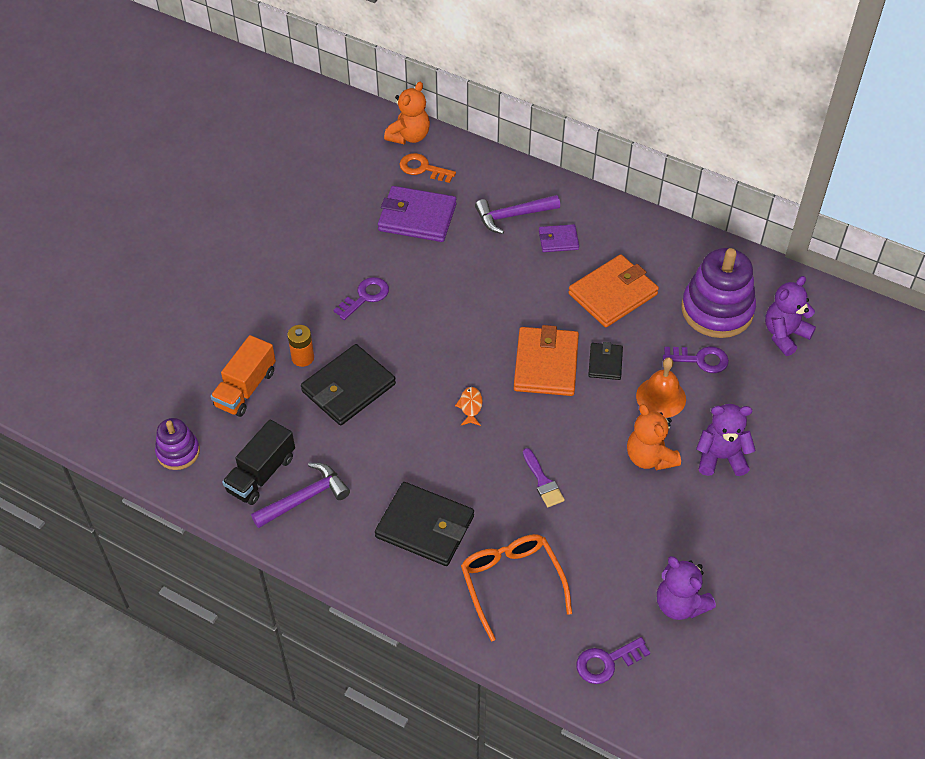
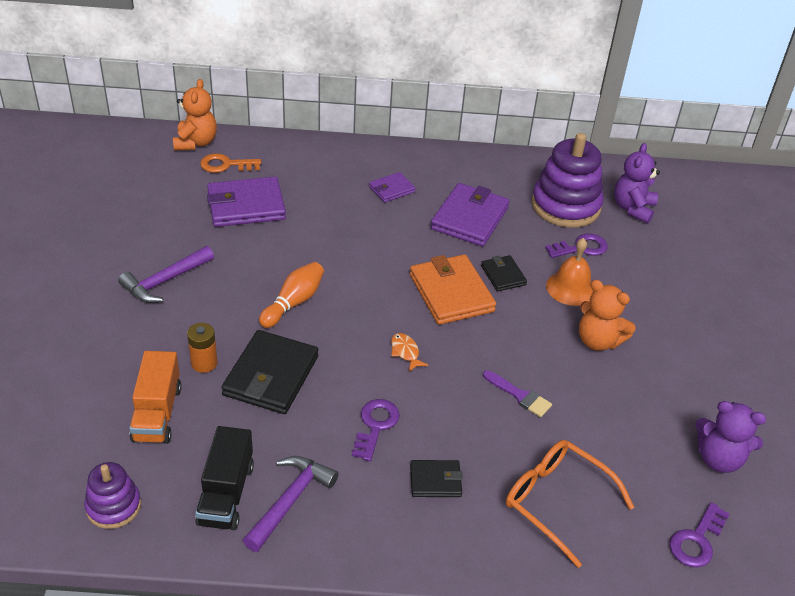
camera: 30 degrees left, 10 degrees down
purple key [334,277,389,320] -> purple key moved to [352,399,400,461]
black wallet [375,482,474,566] -> black wallet [410,460,463,497], size x0.54
purple hammer [475,195,560,234] -> purple hammer moved to [118,246,214,303]
orange wallet [568,254,659,327] -> purple wallet [431,183,510,246]
purple teddy bear [696,404,756,476] -> none
none -> orange bowling pin [259,262,324,328]

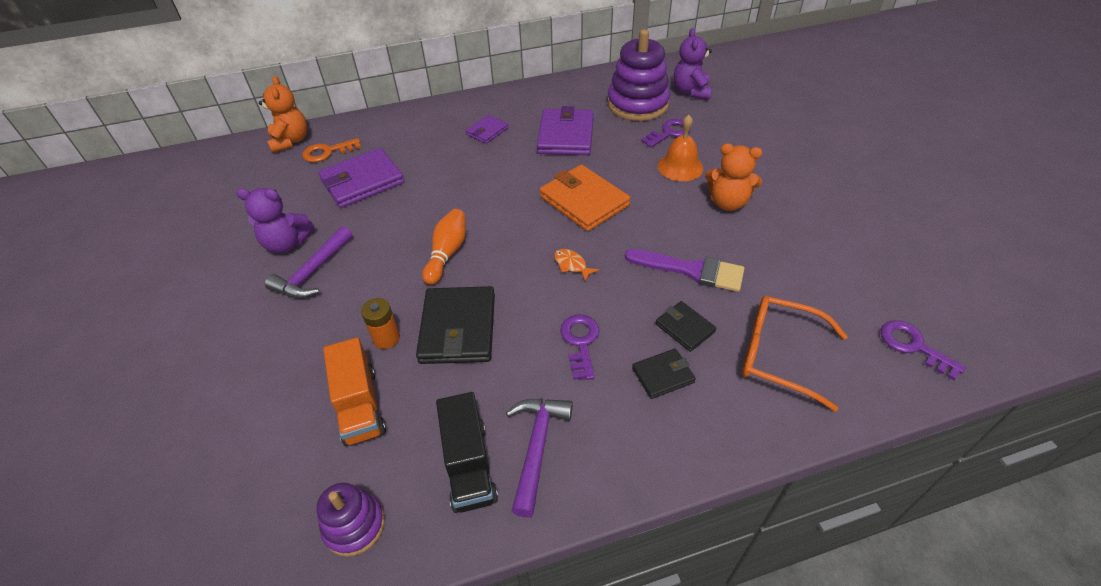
camera: 15 degrees left, 5 degrees up
black wallet [481,255,527,291] -> black wallet moved to [656,301,716,352]
purple brush [483,370,552,417] -> purple brush [625,249,745,292], size x1.61
purple key [670,502,730,567] -> purple key turned 120 degrees clockwise [881,320,966,380]
purple teddy bear [695,401,766,473] -> purple teddy bear moved to [236,188,314,253]

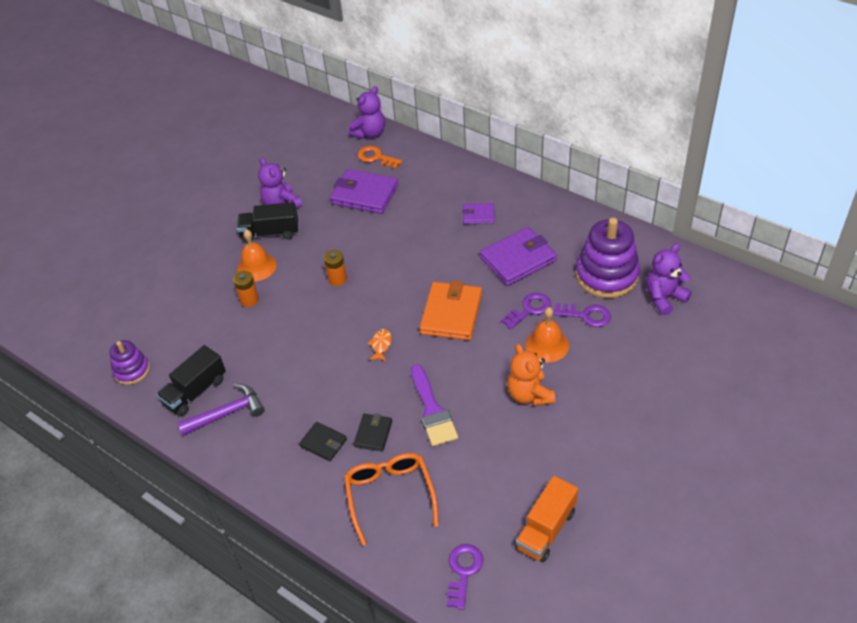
camera: 55 degrees right, 0 degrees up
orange teddy bear [259,76,307,153] -> purple teddy bear [348,86,385,139]
purple hammer [265,226,353,298] -> black truck [237,202,298,243]
orange truck [323,337,386,446] -> orange truck moved to [515,476,578,562]
black wallet [416,286,495,364] -> none
orange bowling pin [422,209,466,285] -> orange battery [324,250,347,286]
purple key [560,315,600,380] -> purple key moved to [501,293,551,329]
none -> orange bell [237,229,277,282]

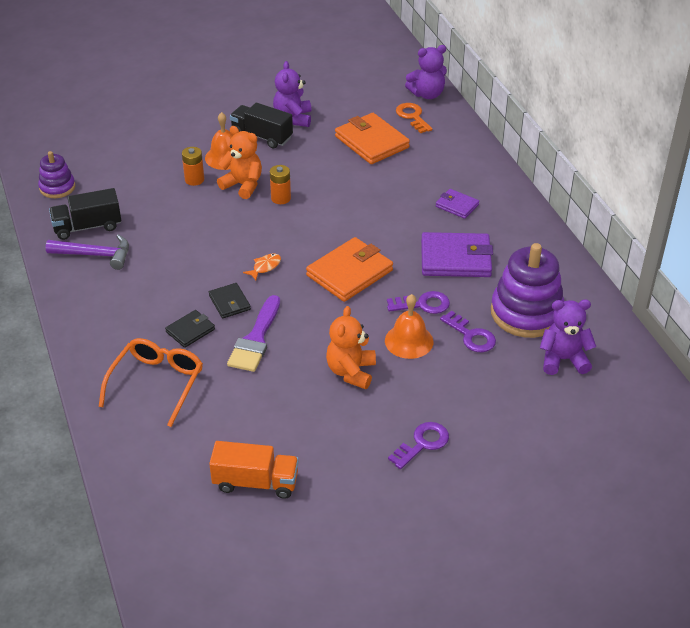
camera: 30 degrees right, 5 degrees down
black wallet [299,422,347,461] -> black wallet moved to [209,283,251,318]
purple wallet [330,169,398,214] -> orange wallet [335,113,410,164]
purple key [447,544,483,610] -> purple key moved to [388,422,449,469]
orange truck [515,476,578,562] -> orange truck turned 150 degrees counterclockwise [209,441,299,499]
none -> orange teddy bear [217,126,262,199]

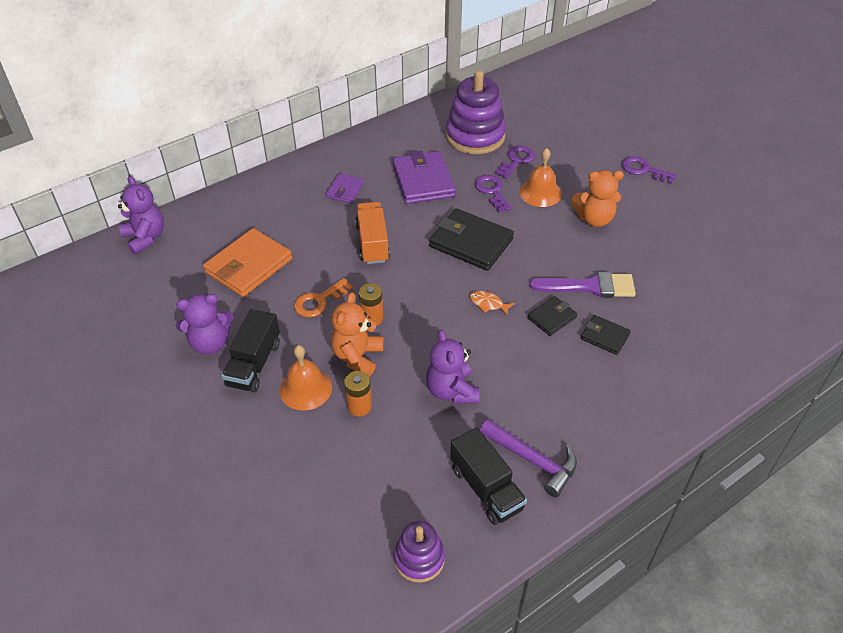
camera: 105 degrees left, 5 degrees up
purple hammer [46,234,129,270] -> purple hammer turned 135 degrees clockwise [480,419,577,497]
orange glasses [99,338,203,427] -> none
orange truck [209,441,299,499] -> orange truck moved to [355,202,390,264]
orange wallet [306,237,393,302] -> black wallet [429,208,514,271]
orange key [396,103,432,133] -> orange key moved to [294,278,353,317]
purple teddy bear [540,299,596,375] -> purple teddy bear moved to [426,330,479,404]

